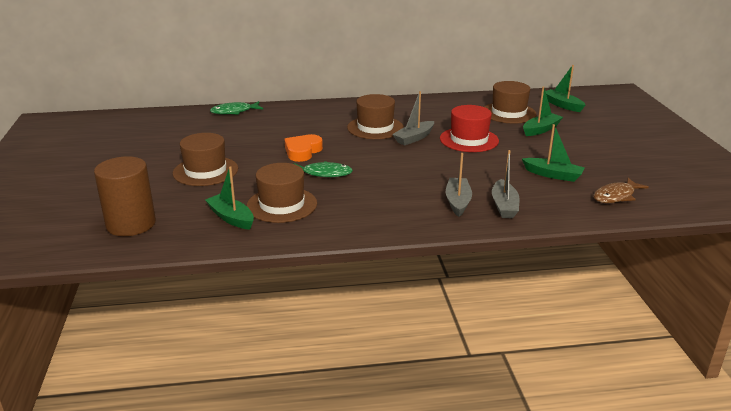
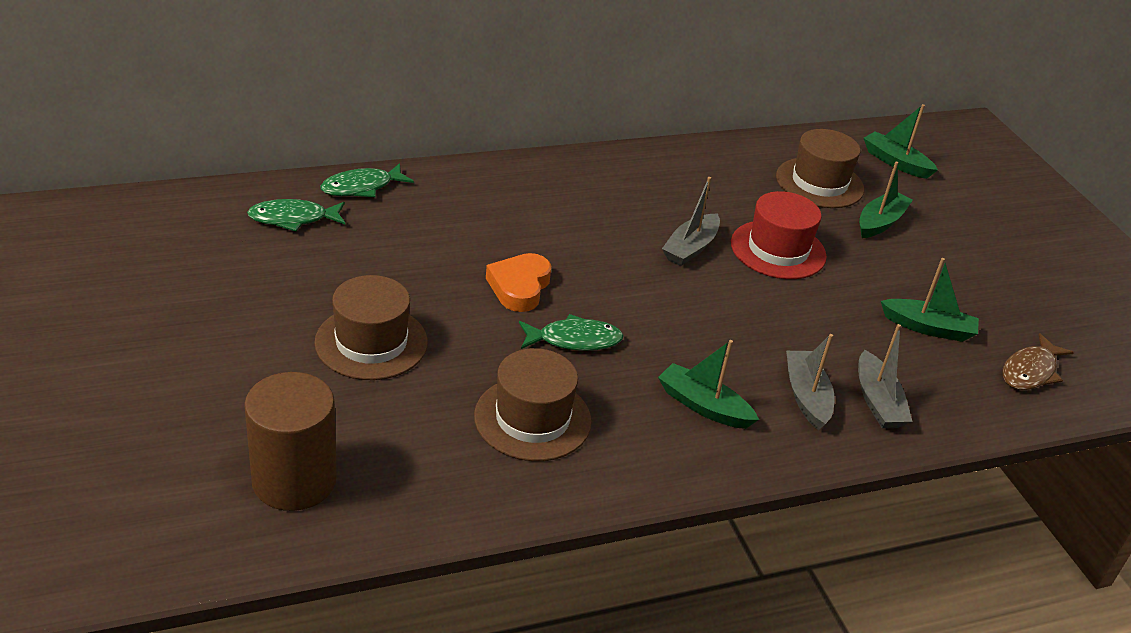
camera: 15 degrees left, 10 degrees up
green boat [205,167,254,230] -> green boat moved to [658,340,759,429]
brown hat [347,94,404,139] -> none
none -> green fish [247,199,345,232]

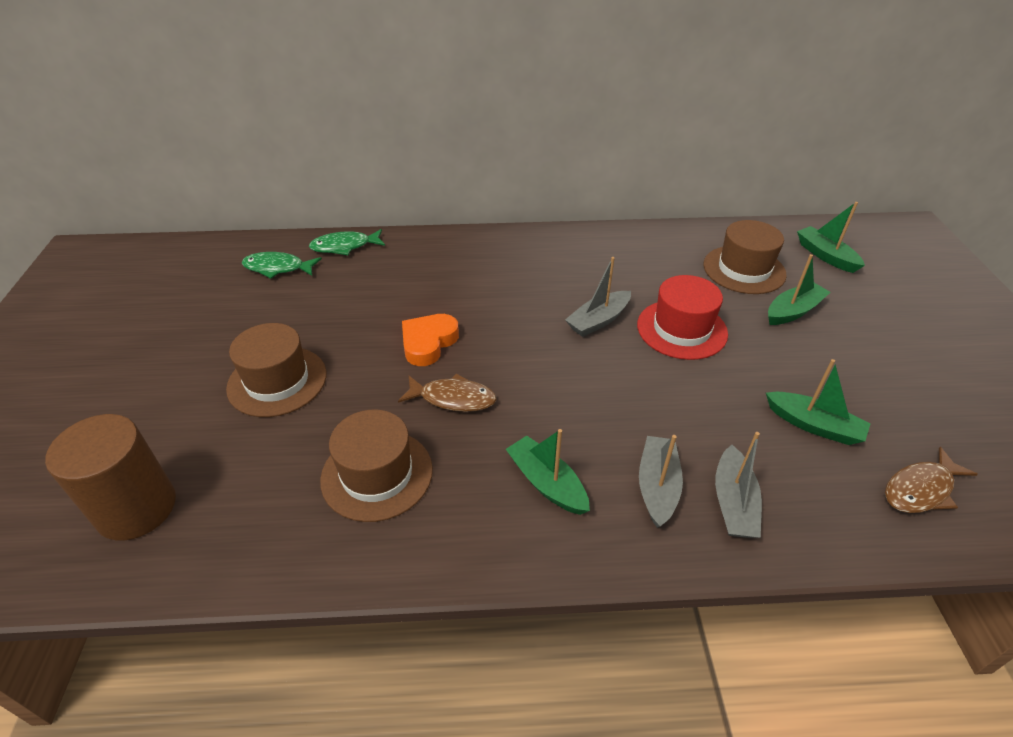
camera: 20 degrees right, 5 degrees up
green fish [519,314,624,351] -> brown fish [398,373,497,412]

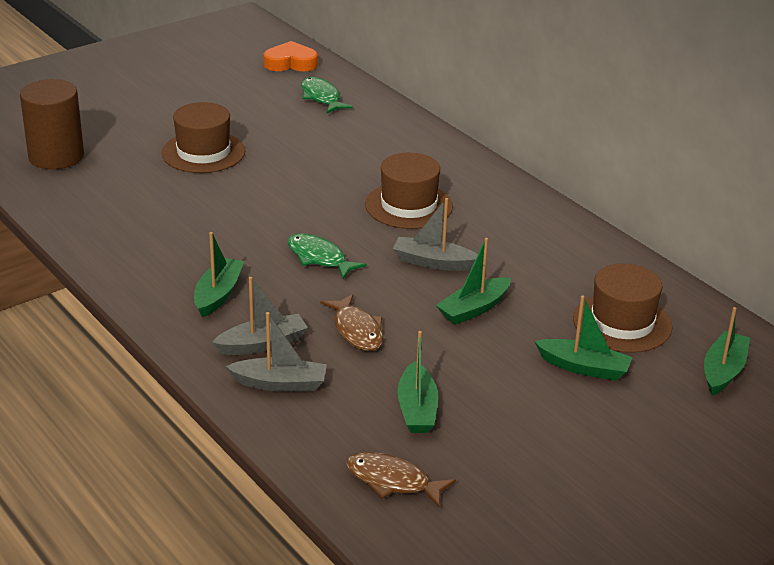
camera: 55 degrees right, 10 degrees down
green fish [309,229,385,255] -> green fish moved to [288,233,367,279]
brown hat [320,410,433,522] -> brown hat moved to [365,153,453,229]
brown fish [398,373,497,412] -> brown fish moved to [321,294,383,351]
orange heart [402,314,459,366] -> orange heart moved to [264,41,318,71]
red hat [637,275,728,360] -> green boat [436,238,511,325]
grey boat [715,432,762,538] -> grey boat turned 150 degrees counterclockwise [225,312,327,392]

